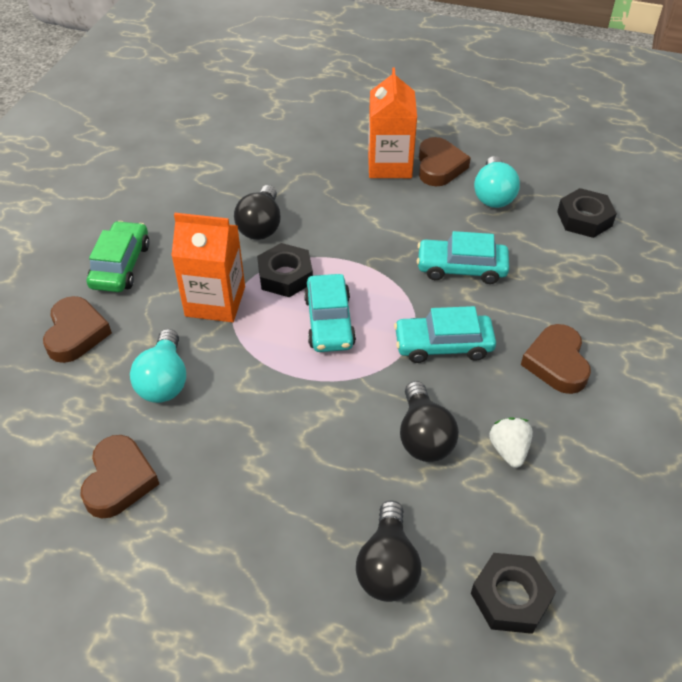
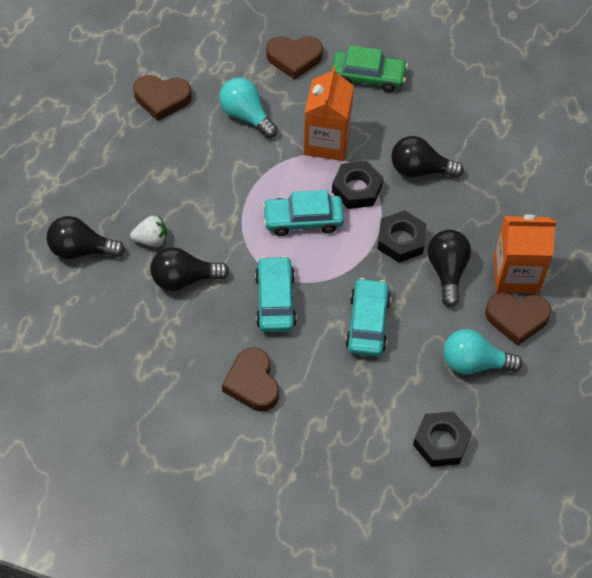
camera: 90 degrees right, 10 degrees up
turquoise light bulb [130,329,186,403] -> turquoise light bulb turned 45 degrees clockwise [219,78,278,138]
black nut [471,553,556,634] -> black nut moved to [378,210,426,263]
white strawberry [489,417,533,468] -> white strawberry moved to [130,216,167,247]
brown heart [521,324,591,394] -> brown heart turned 105 degrees counterclockwise [222,347,279,412]
none -> black light bulb [428,230,471,307]

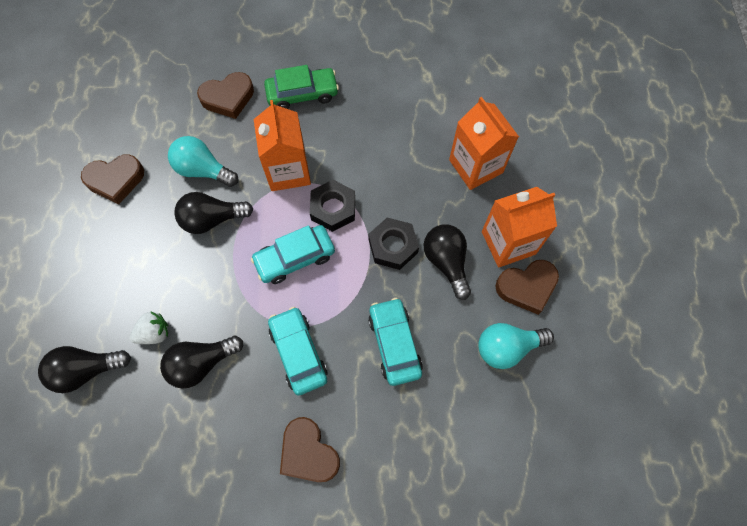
camera: 20 degrees left, 10 degrees up
black light bulb [391,136,464,178] -> black light bulb moved to [174,192,253,234]
black nut [413,411,472,467] -> none
none -> orange carton [449,97,519,190]

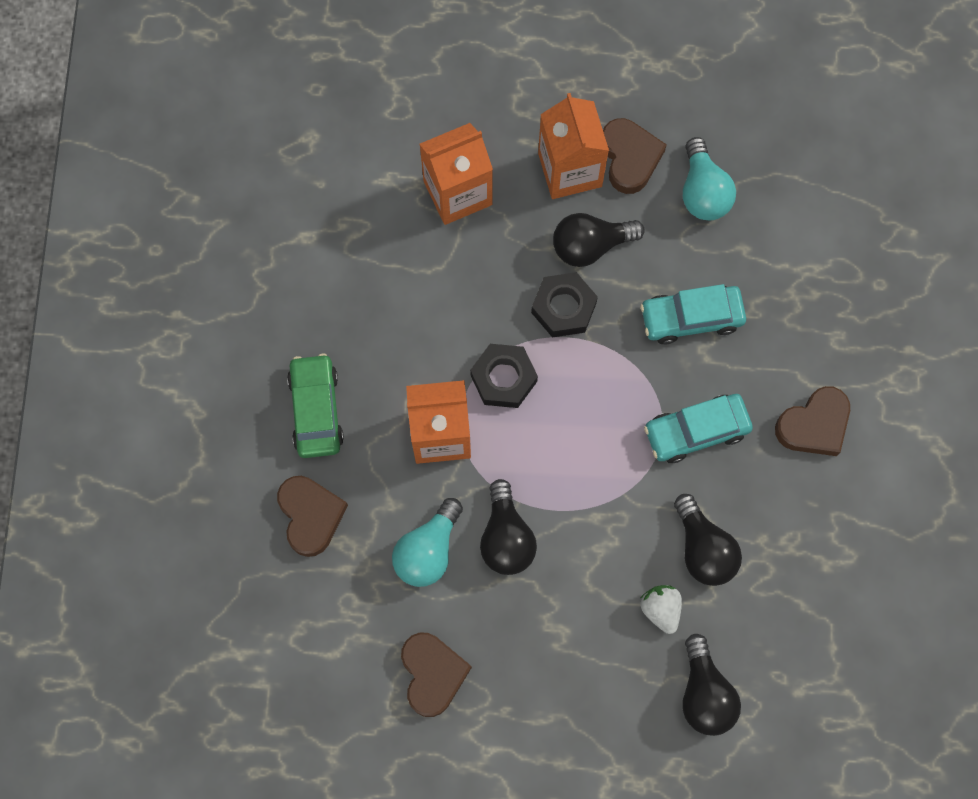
camera: 85 degrees left, 5 degrees up
turquoise car [251,225,335,284] -> none

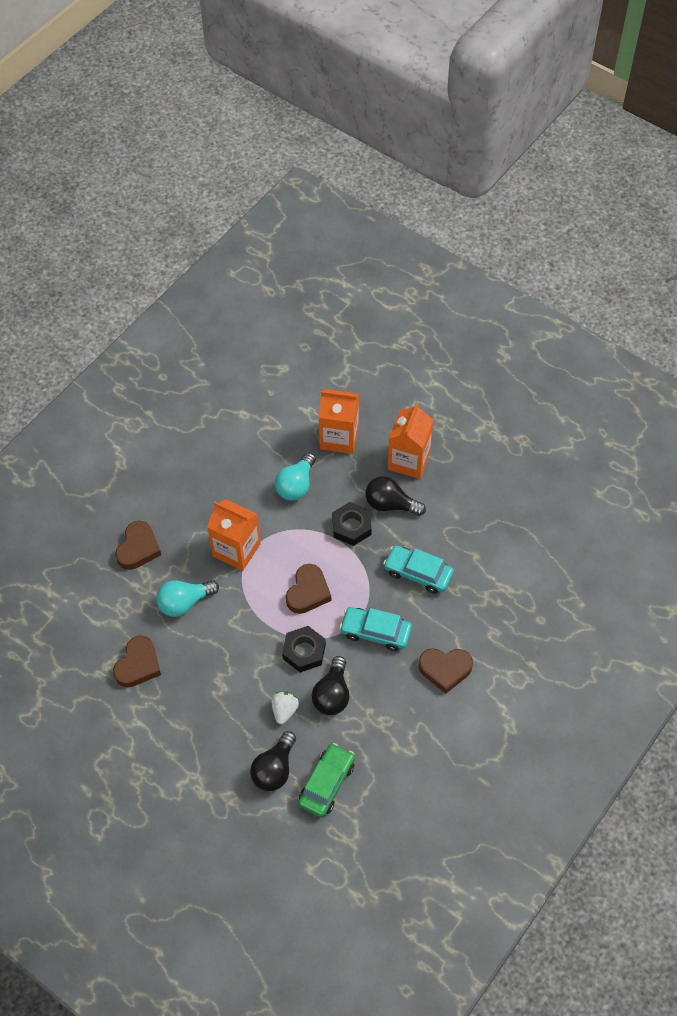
camera: 35 degrees right, 15 degrees down
green car [287,353,344,458] -> green car moved to [298,743,355,817]
black nut [470,344,538,408] -> black nut moved to [282,626,326,673]
black light bulb [480,479,537,575] -> none
brown heart [603,118,667,194] -> brown heart moved to [286,564,331,614]
turquoise light bulb [683,137,736,220] -> turquoise light bulb moved to [275,452,316,501]

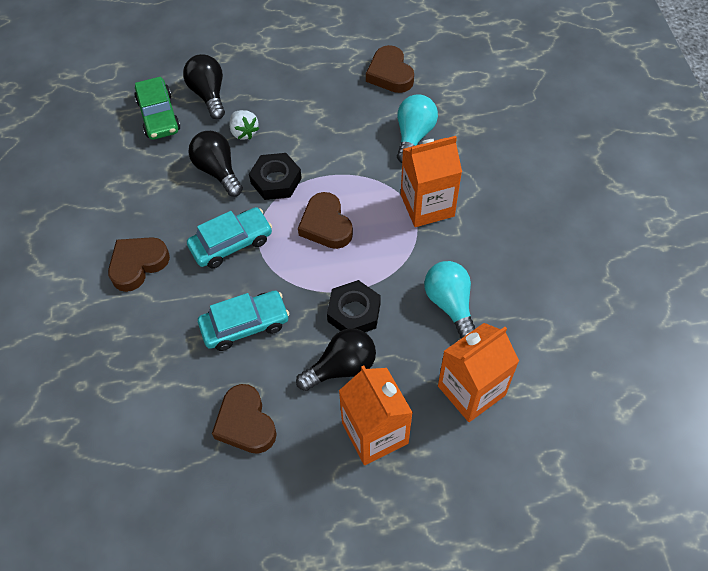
camera: 135 degrees right, 0 degrees up
brown heart [115,521,161,570] -> brown heart moved to [212,384,277,454]

